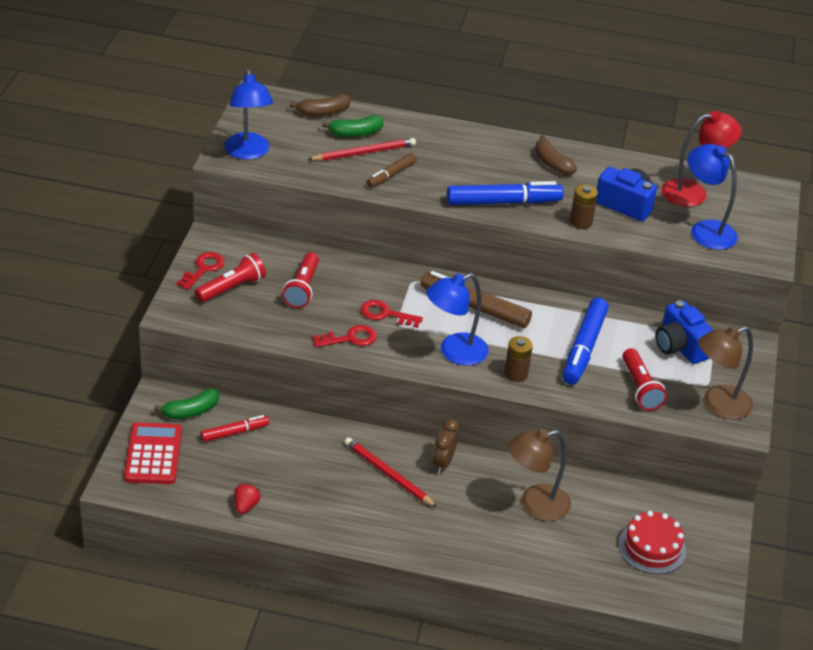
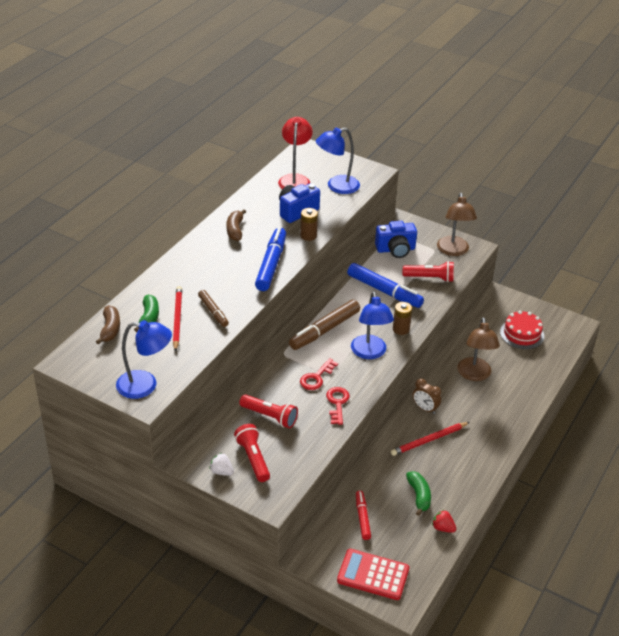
camera: 70 degrees left, 0 degrees up
green banana [154,389,219,419] -> green banana moved to [406,471,431,516]
red key [176,252,225,290] -> white strawberry [209,453,234,476]
brown banana [535,135,577,175] -> brown banana turned 105 degrees clockwise [227,209,246,241]

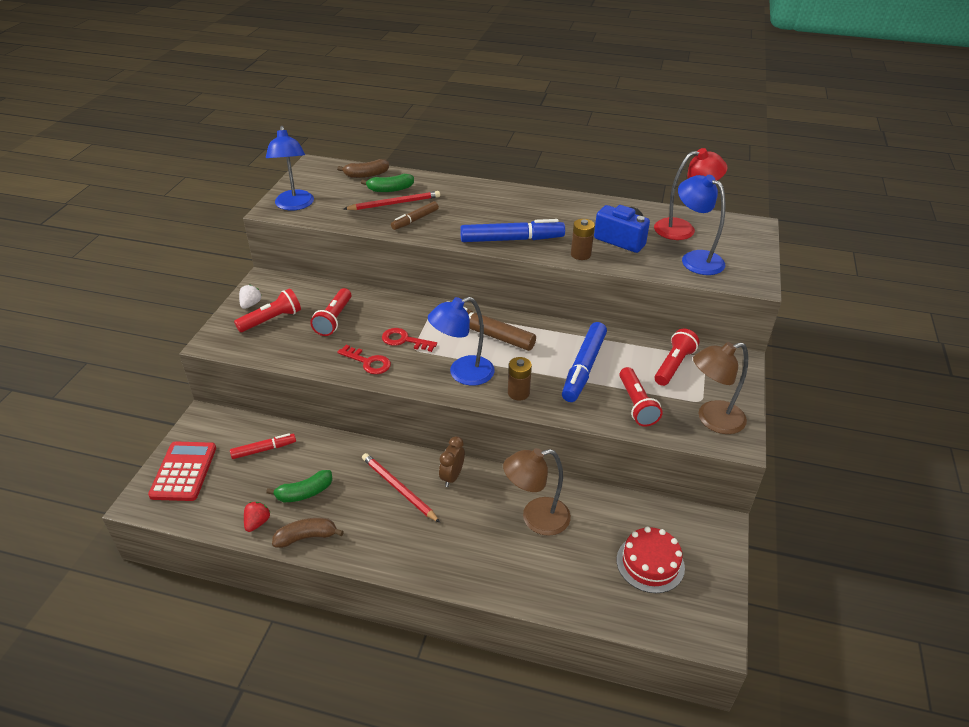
camera: 75 degrees right, 0 degrees up
brown banana [227,209,246,241] -> brown banana moved to [272,518,344,548]
red key [326,387,350,425] -> red key turned 45 degrees clockwise [338,345,391,374]
blue camera [375,221,417,258] -> red flashlight [655,328,699,386]

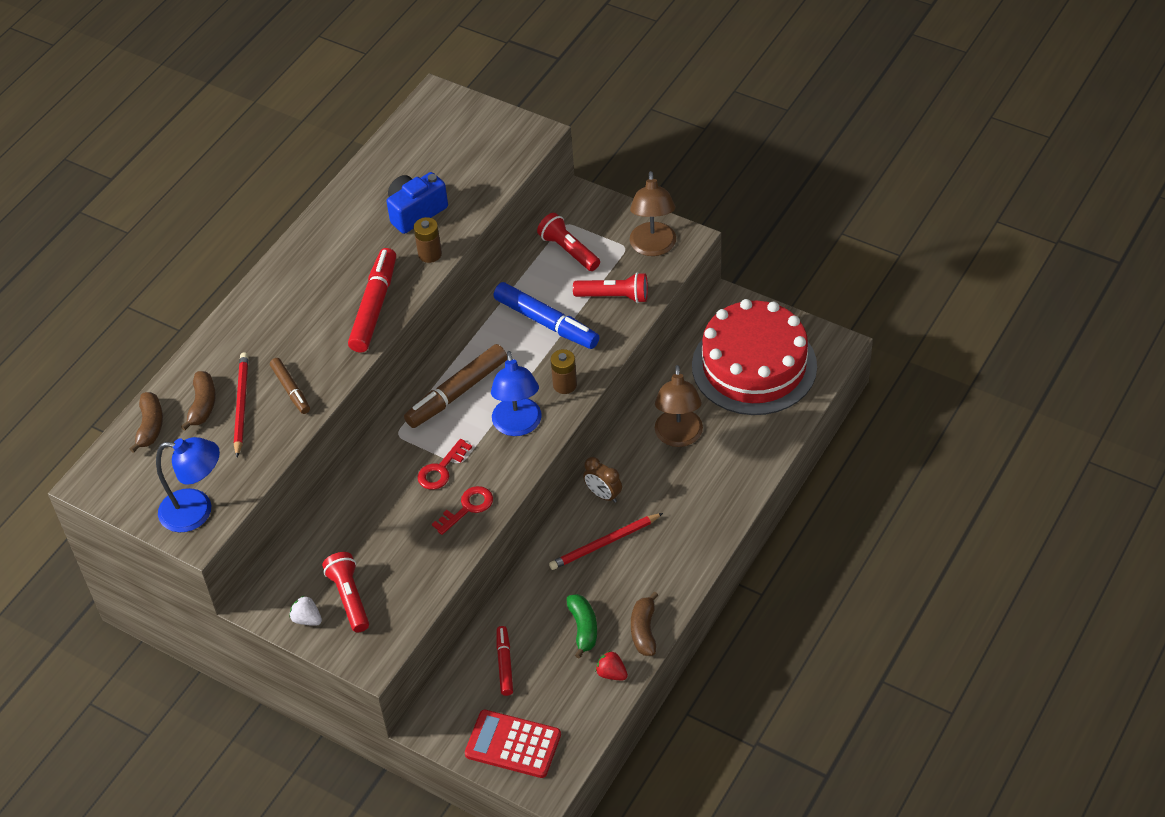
camera: 70 degrees left, 10 degrees up
red flashlight [310,288,351,336] -> none
green banana [361,174,414,192] -> brown banana [181,371,216,431]
blue marker [460,219,565,242] -> red marker [348,248,396,352]
red cake [617,527,685,593] -> red cake [692,299,817,415], size x1.97
red lamp [654,148,728,240] -> none
blue lamp [678,175,725,275] -> none

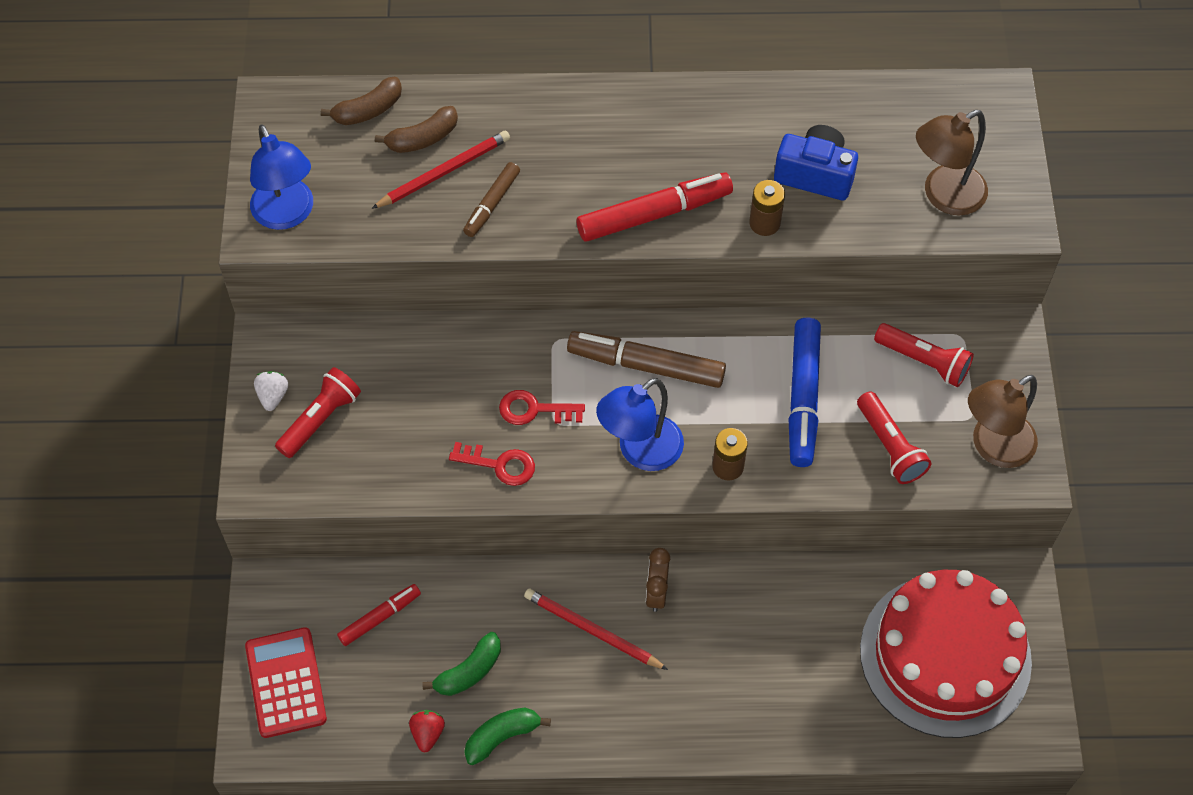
camera: 55 degrees right, 10 degrees up
red flashlight [537,213,600,271] -> red flashlight turned 105 degrees clockwise [874,323,974,387]
brown banana [631,592,659,656] -> green banana [464,708,551,765]
brown lamp [655,365,703,447] -> brown lamp moved to [916,110,988,216]

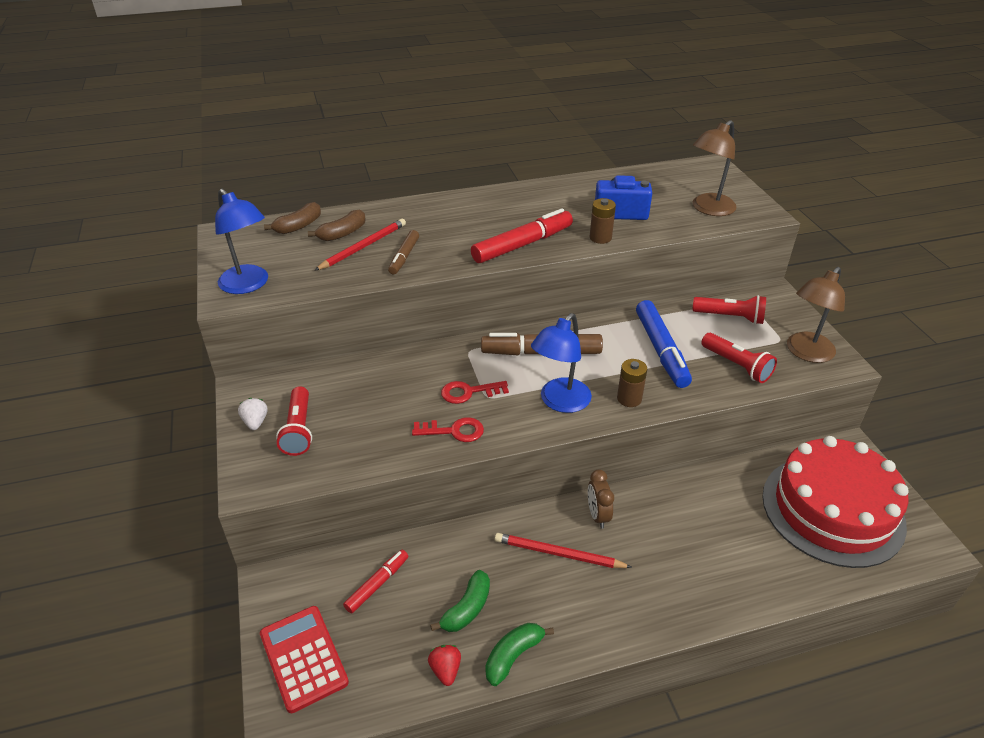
camera: 15 degrees left, 20 degrees down
red flashlight [275,367,361,458] -> red flashlight turned 150 degrees clockwise [276,386,312,456]

